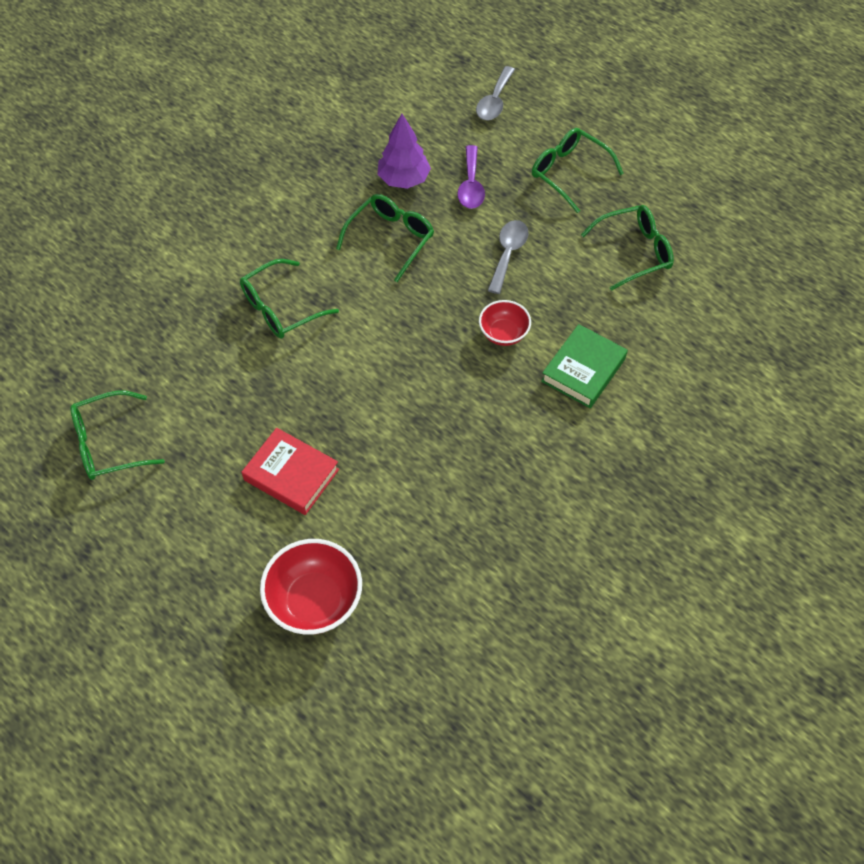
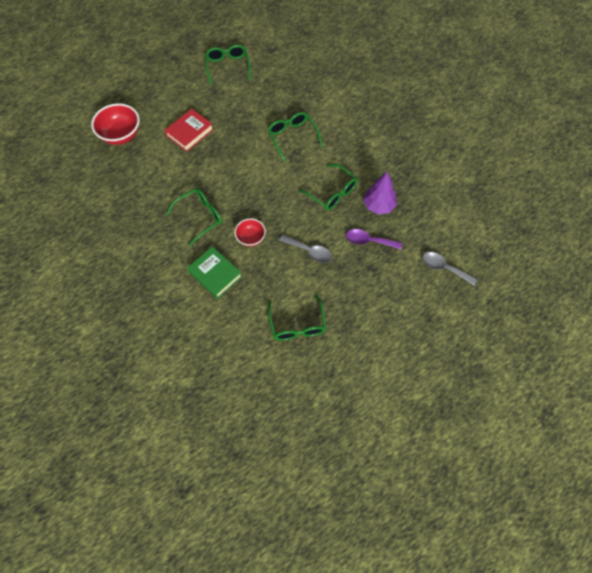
camera: 100 degrees right, 5 degrees up
green glasses [532,128,624,213] -> green glasses moved to [166,188,222,246]

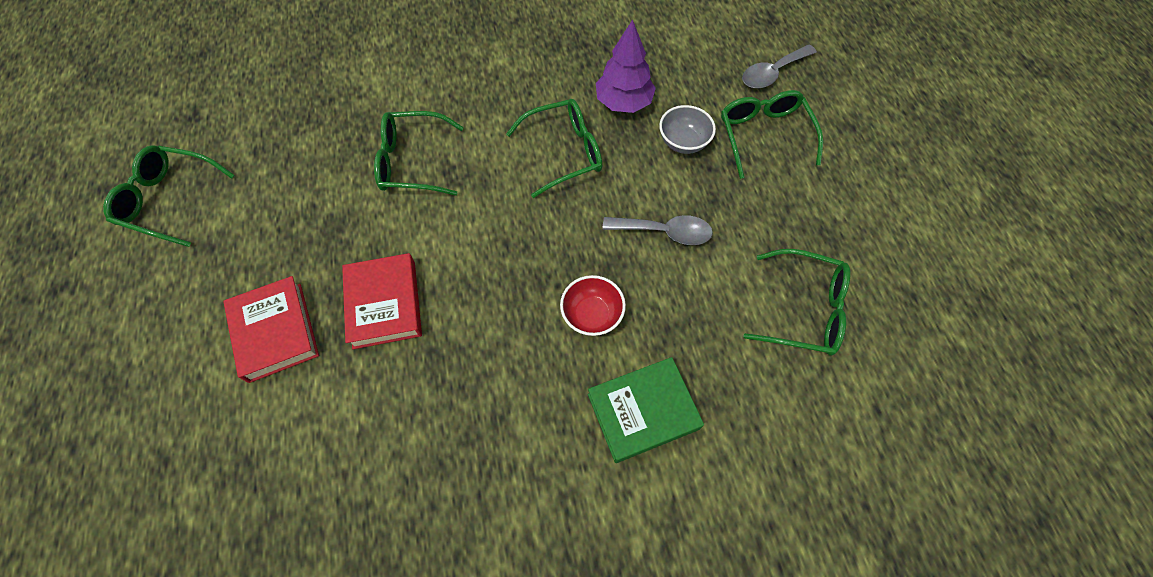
camera: 65 degrees left, 0 degrees up
red bowl [91,103,140,145] -> none
green glasses [166,188,222,246] -> green glasses moved to [721,90,823,179]
grey spoon [279,235,332,263] -> grey spoon turned 45 degrees clockwise [603,215,713,245]
purple spoon [346,229,402,249] -> grey bowl [659,105,716,154]
none -> red book [342,253,422,349]

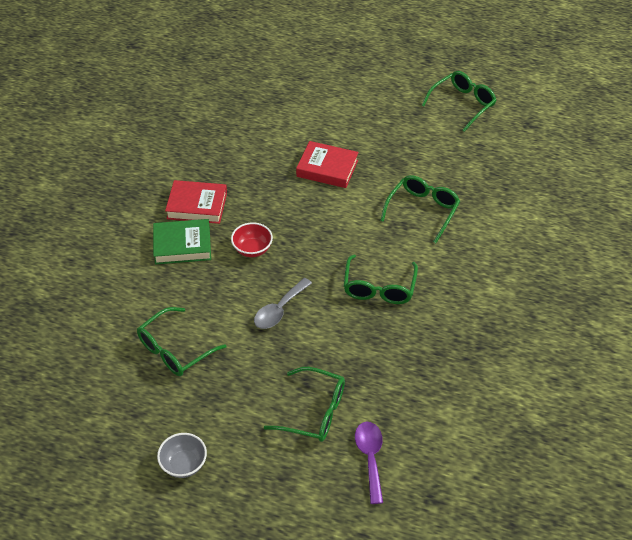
camera: 120 degrees right, 15 degrees down
red book [224,276,319,383] -> red book moved to [165,180,227,224]
green book [588,357,704,463] -> green book turned 75 degrees clockwise [153,219,211,265]
purple tree [596,19,656,113] -> none
grey bowl [659,105,716,154] -> grey bowl moved to [157,433,207,478]
grey spoon [742,45,817,88] -> purple spoon [355,422,383,504]

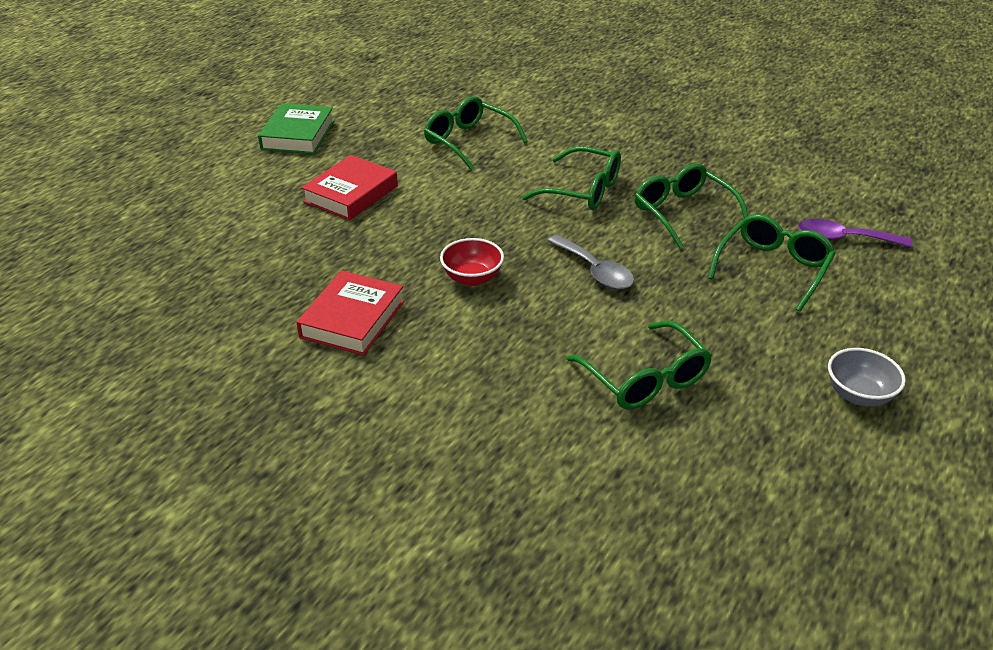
camera: 75 degrees left, 10 degrees down
green book [153,219,211,265] -> green book moved to [258,103,334,154]
green glasses [422,71,496,132] -> green glasses moved to [635,163,748,249]

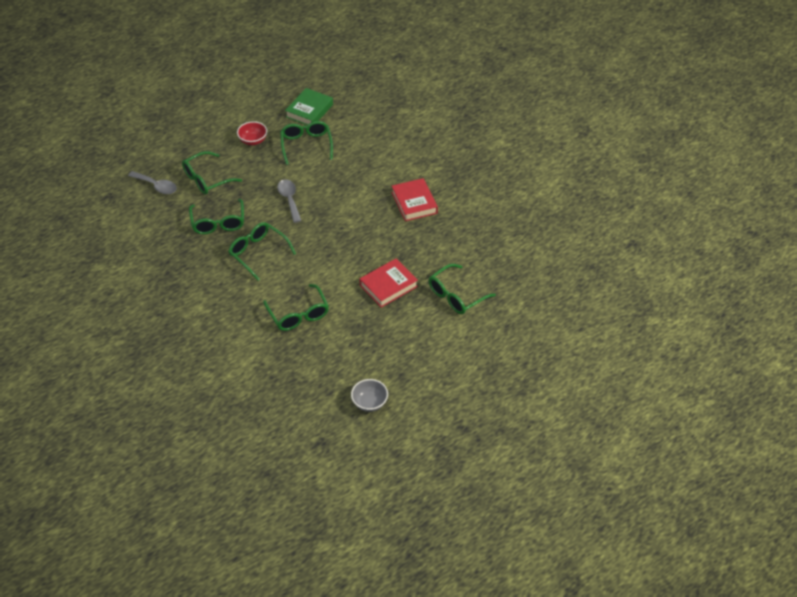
camera: 160 degrees left, 10 degrees up
green book [258,103,334,154] -> green book moved to [285,88,333,125]
red book [296,270,404,356] -> red book turned 60 degrees counterclockwise [392,178,438,221]
red bowl [440,238,504,286] -> red bowl moved to [237,121,267,145]
purple spoon [798,219,912,248] -> grey spoon [128,171,177,194]
grey bowl [828,348,906,406] -> grey bowl moved to [351,379,388,412]
none -> green glasses [429,264,496,314]

